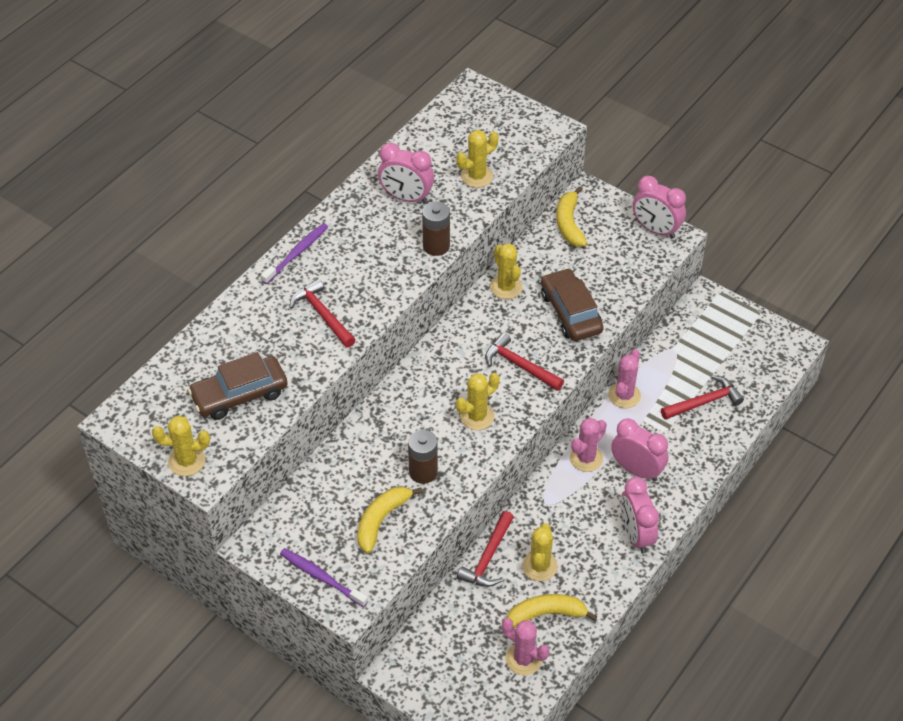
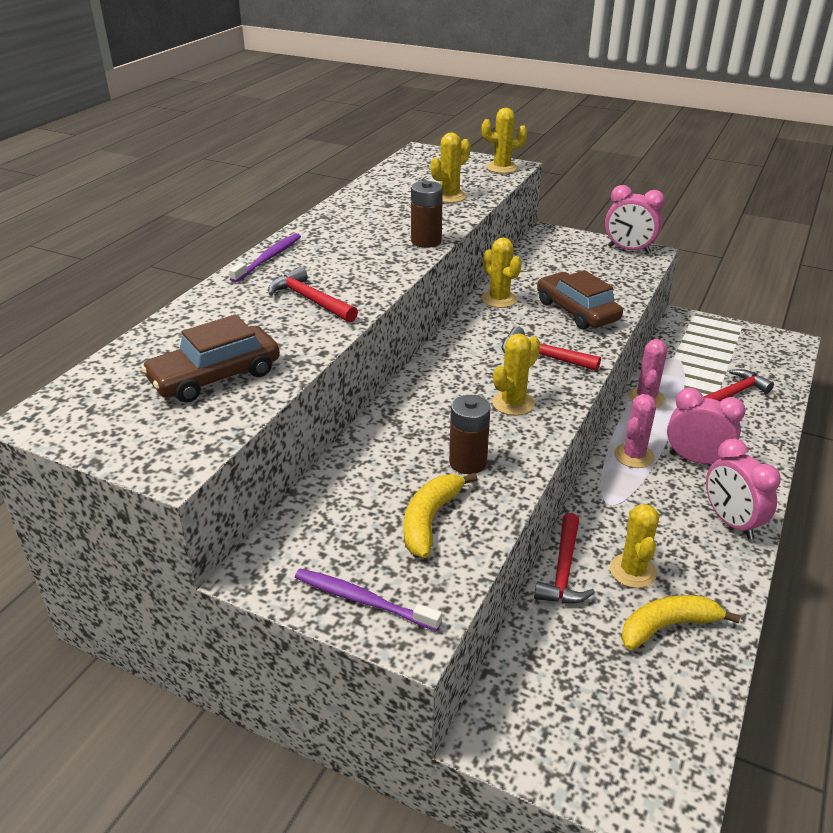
camera: 10 degrees left, 15 degrees down
yellow cactus [152,415,210,476] -> yellow cactus moved to [482,108,527,174]
pink clock [378,143,434,204] -> none
pink cactus [502,618,549,675] -> none
yellow banana [557,186,587,247] -> none

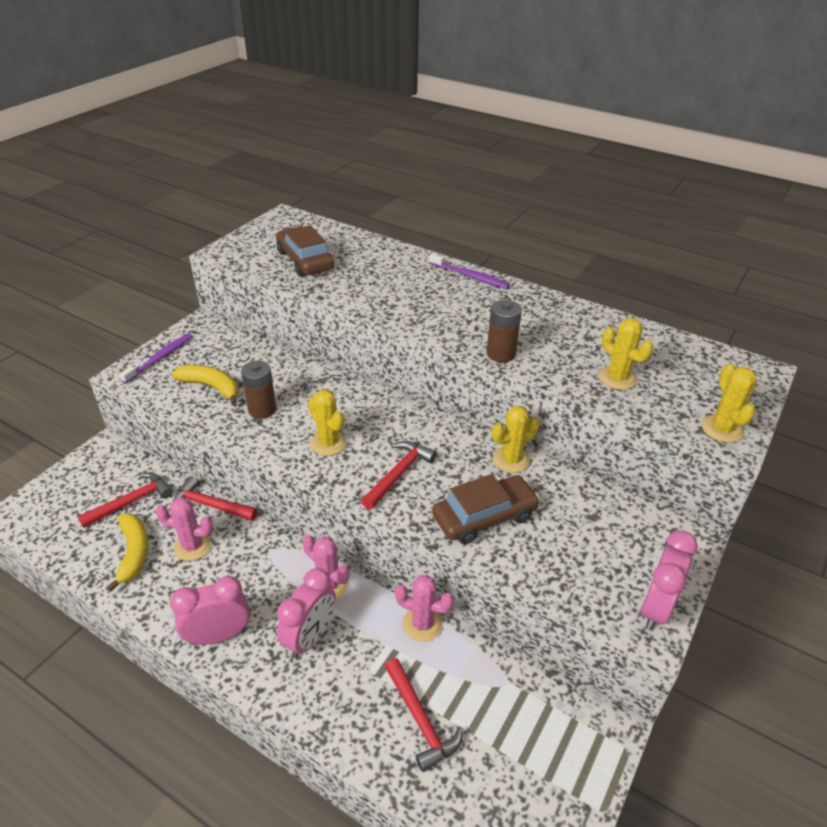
camera: 95 degrees right, 5 degrees up
red hammer [268,267,358,323] -> red hammer moved to [77,473,173,528]
yellow cactus [610,504,659,588] -> pink cactus [155,497,213,561]

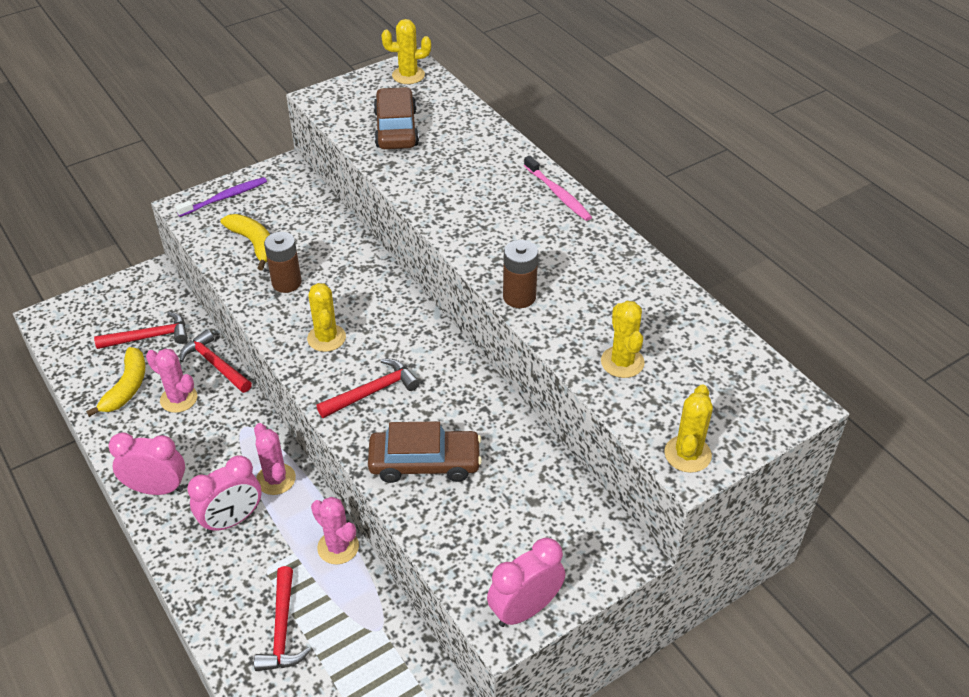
camera: 25 degrees right, 5 degrees up
purple toothbrush [429,253,510,289] -> pink toothbrush [524,156,592,221]
yellow cactus [492,406,540,473] -> yellow cactus moved to [382,19,431,84]

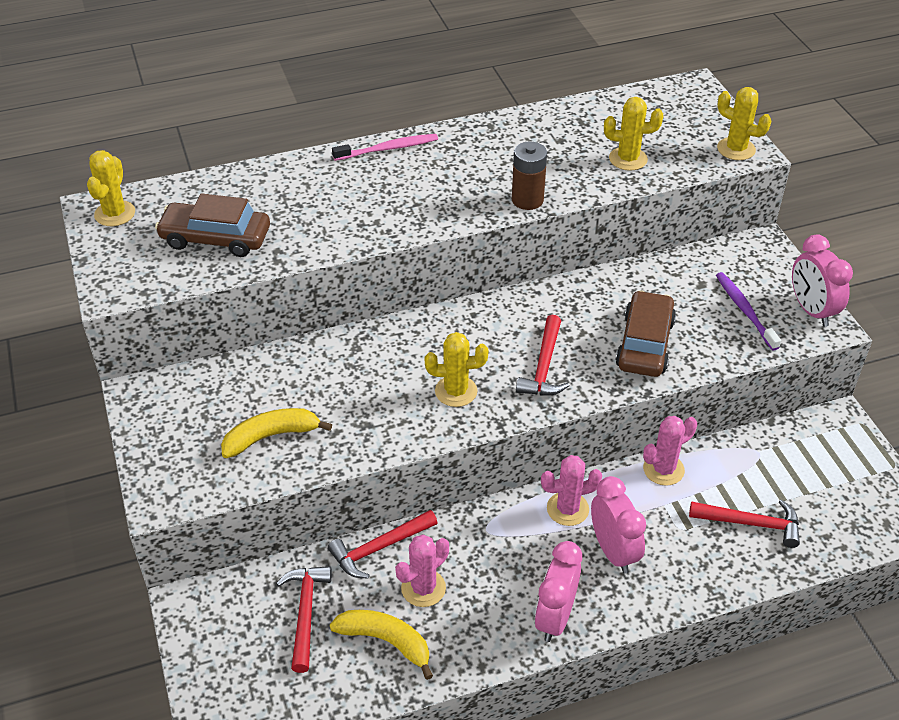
camera: 75 degrees left, 0 degrees up
purple toothbrush [175,177,267,217] -> purple toothbrush moved to [716,272,781,350]
brown battery [264,232,302,293] -> none
red hammer [317,359,420,418] -> red hammer turned 150 degrees counterclockwise [516,315,569,396]

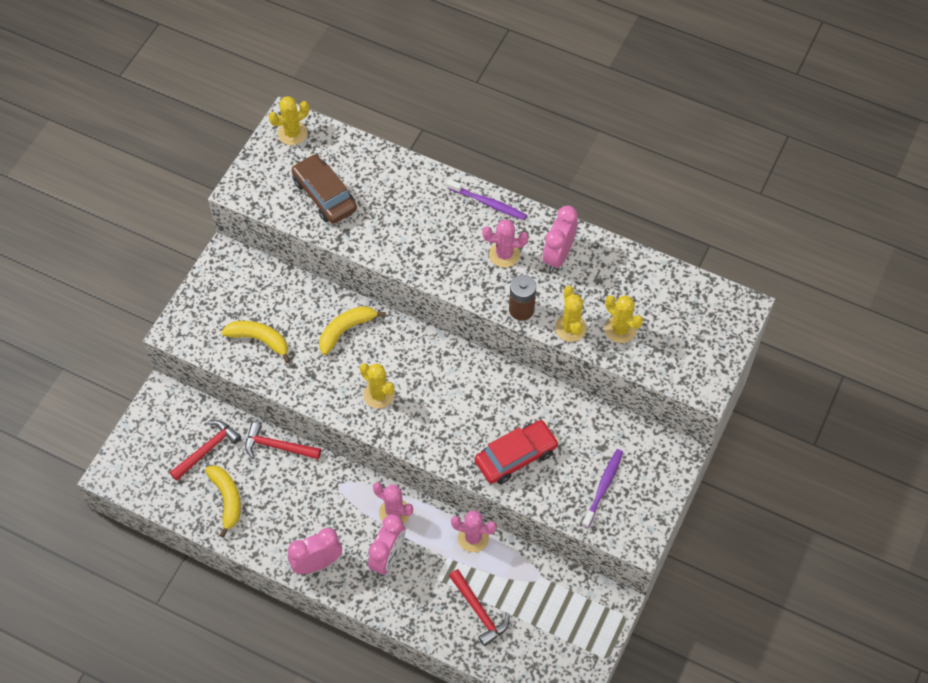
camera: 45 degrees right, 15 degrees up
pink toothbrush [332,134,438,161] -> purple toothbrush [447,179,527,220]
pink cactus [395,535,449,607] -> pink cactus moved to [482,219,528,268]
red hammer [516,315,569,396] -> none
brown car [615,290,676,377] -> red car [475,420,559,484]
yellow cactus [717,87,771,160] -> yellow cactus moved to [555,286,587,342]
pink clock [792,235,853,327] -> pink clock moved to [543,205,578,272]
none -> yellow banana [319,306,386,355]

